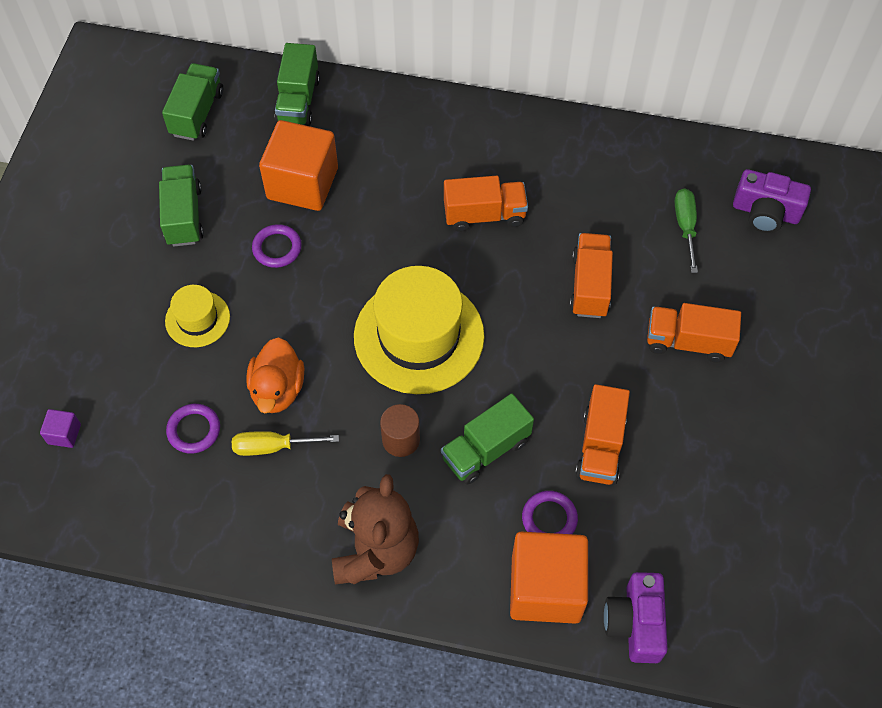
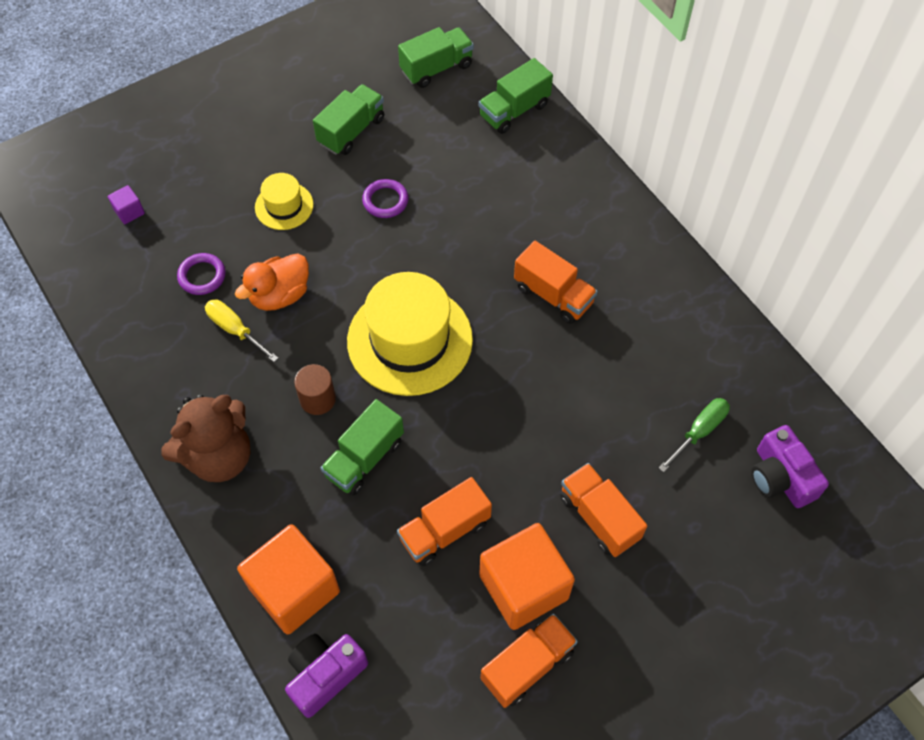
camera: 45 degrees right, 0 degrees up
orange cube [259,120,338,211] -> orange cube moved to [479,523,575,630]
green truck [441,393,534,485] -> green truck turned 60 degrees counterclockwise [321,399,404,496]
purple ring [522,491,578,534] -> none
orange truck [570,233,613,318] -> orange truck moved to [481,614,578,708]

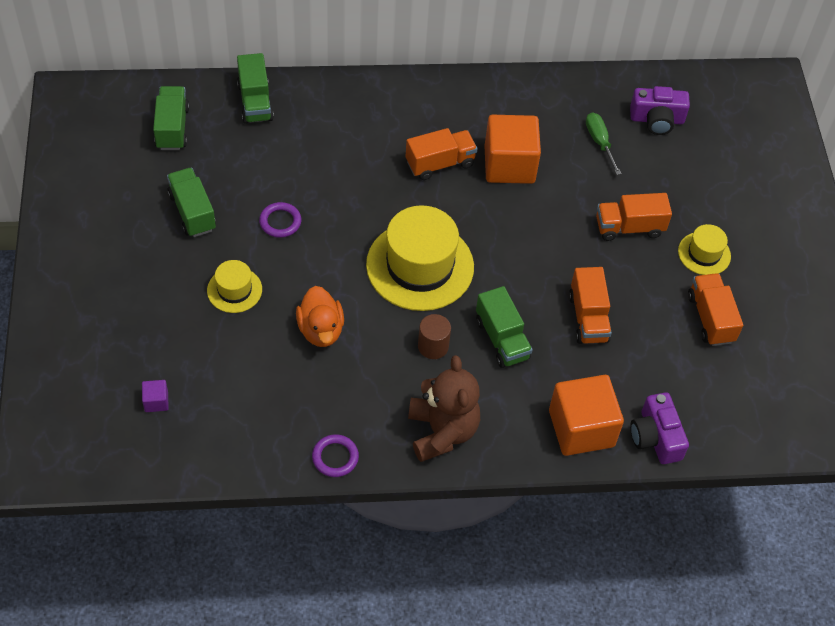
camera: 65 degrees left, 5 degrees down
purple ring [177,253,226,295] -> purple ring moved to [312,434,359,477]
yellow screwdriver [205,299,278,362] -> none
orange cube [479,523,575,630] -> orange cube moved to [485,115,541,184]
none -> yellow hat [678,224,731,275]

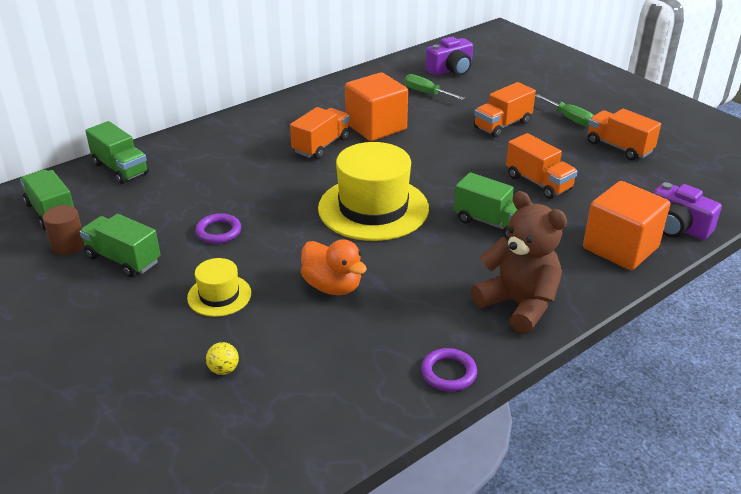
camera: 30 degrees left, 20 degrees down
purple cube [142,380,169,412] -> none
brown cylinder [418,314,451,359] -> brown cylinder moved to [43,205,84,255]
yellow hat [678,224,731,275] -> green screwdriver [535,94,594,126]
none -> yellow ball [206,342,239,375]

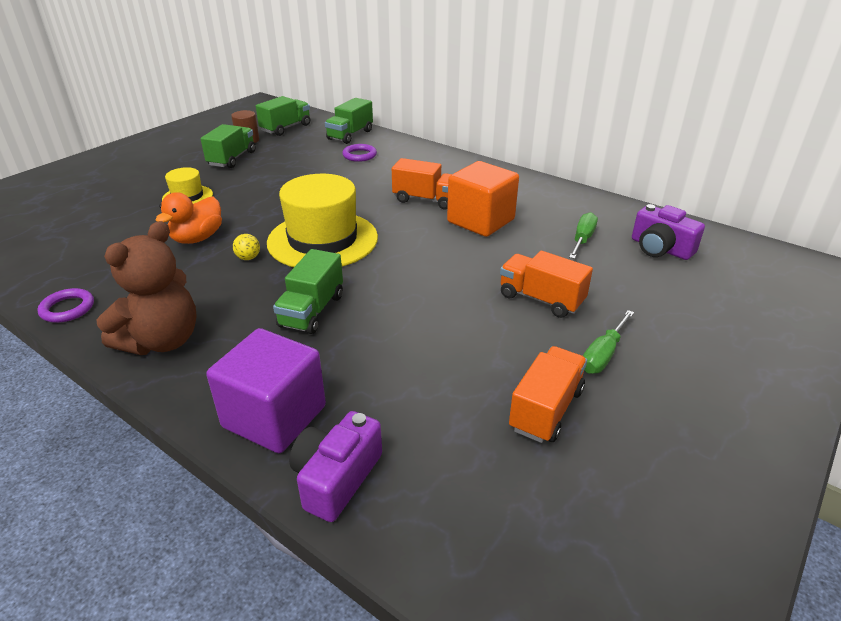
camera: 75 degrees right, 0 degrees up
purple ring [195,213,241,244] -> purple ring moved to [342,144,377,162]
yellow ball [206,342,239,375] -> yellow ball moved to [233,234,260,260]
orange truck [506,133,578,199] -> none
orange cube [583,181,670,270] -> purple cube [206,328,326,453]

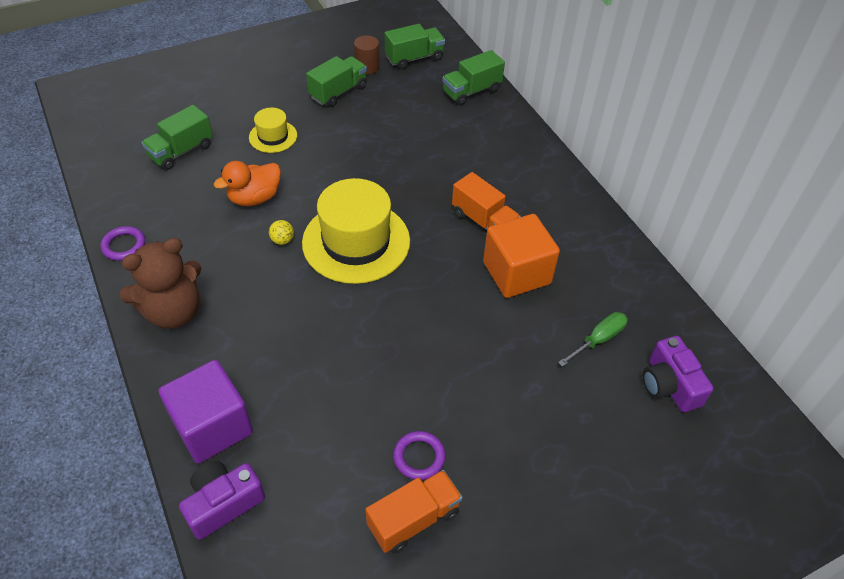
camera: 25 degrees right, 15 degrees up
green truck [273,249,343,334] -> green truck moved to [141,105,213,170]
purple ring [342,144,377,162] -> purple ring moved to [393,431,446,480]
orange truck [500,251,593,318] -> none
green screwdriver [583,310,634,374] -> none

